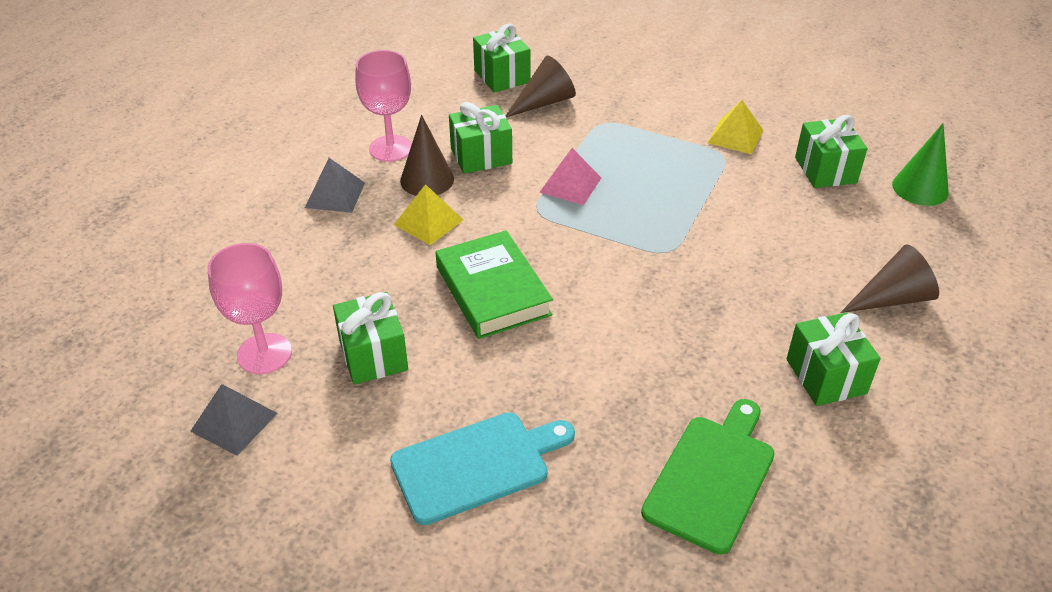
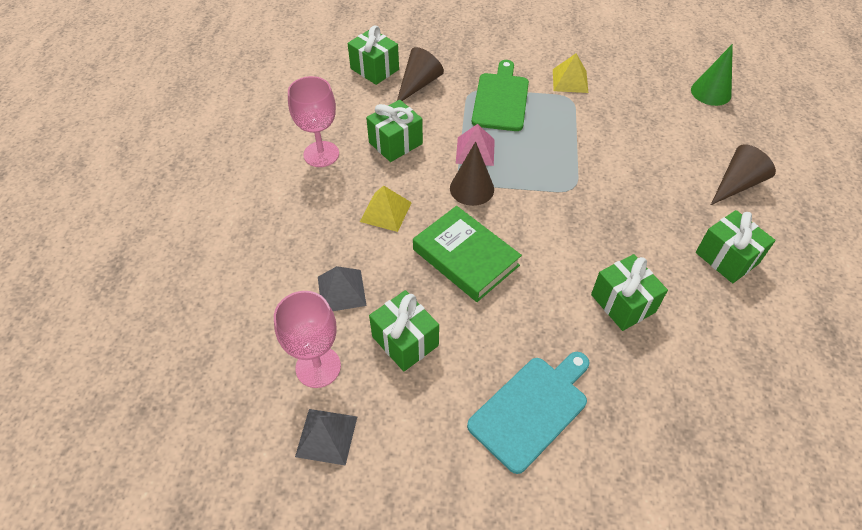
camera: 20 degrees left, 10 degrees up
grey pyramid [305,158,365,213] -> grey pyramid moved to [318,266,367,311]
brown cone [400,115,454,196] -> brown cone moved to [450,141,494,206]
green cutting board [641,399,775,555] -> green cutting board moved to [472,60,529,131]
green gift [795,115,867,188] -> green gift moved to [591,254,668,331]

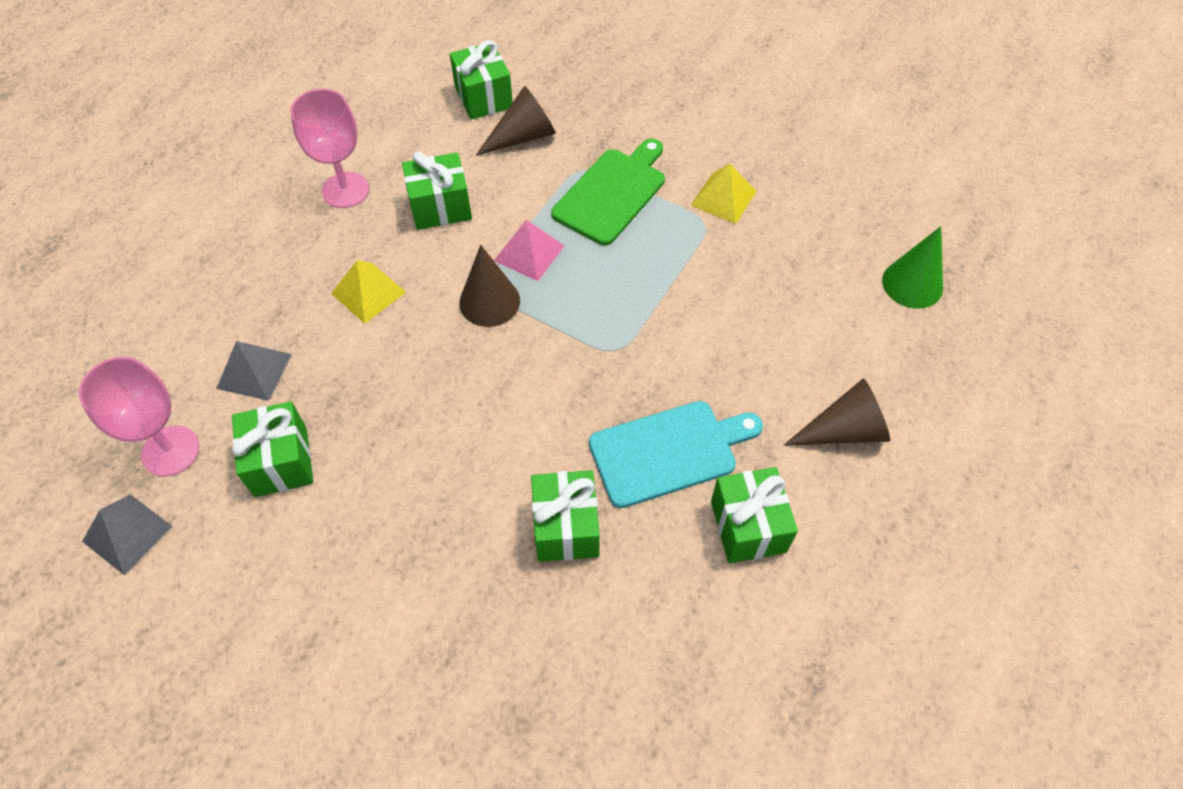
camera: 25 degrees right, 5 degrees up
green book [413,206,522,302] -> none
turquoise cutting board [467,352,589,474] -> turquoise cutting board moved to [589,401,763,508]

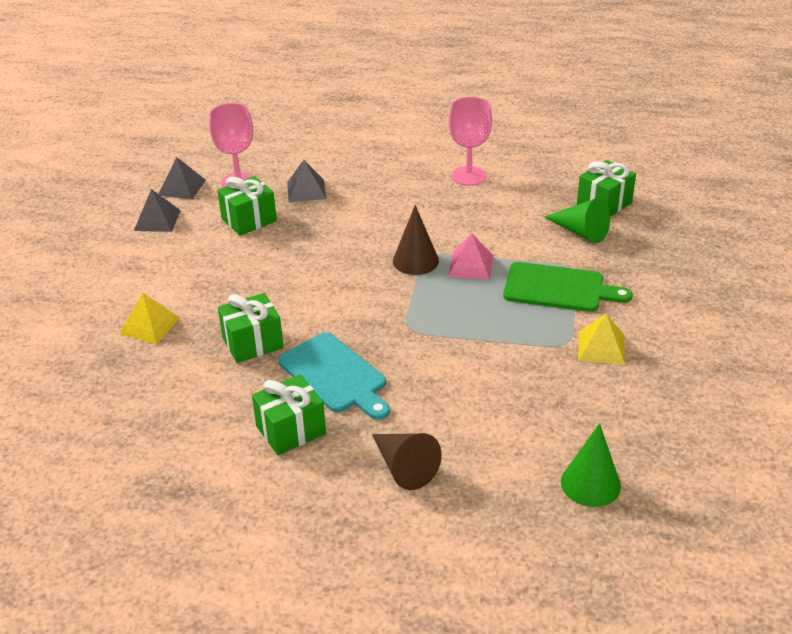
camera: 70 degrees right, 20 degrees down
yellow pyramid [331,260,406,324] -> yellow pyramid moved to [119,293,180,344]
green gift [402,151,472,230] -> none
brown cone [476,86,556,156] -> green cone [544,198,610,243]
none -> grey pyramid [134,189,181,232]

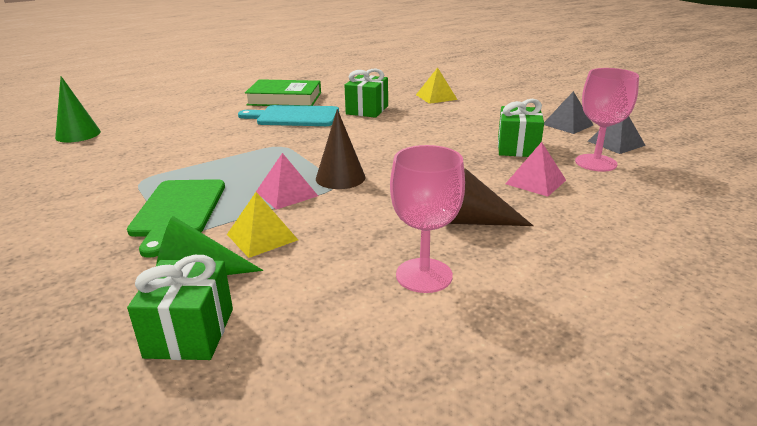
camera: 135 degrees right, 10 degrees down
green gift [252,375,326,455] -> green book [245,79,321,106]
grey pyramid [287,160,326,202] -> pink pyramid [505,142,566,197]
brown cone [372,433,442,490] -> brown cone moved to [449,168,533,226]
green cutting board [503,262,633,312] -> green cutting board turned 60 degrees counterclockwise [127,179,225,258]
yellow pyramid [578,314,625,365] -> yellow pyramid moved to [227,192,298,258]

